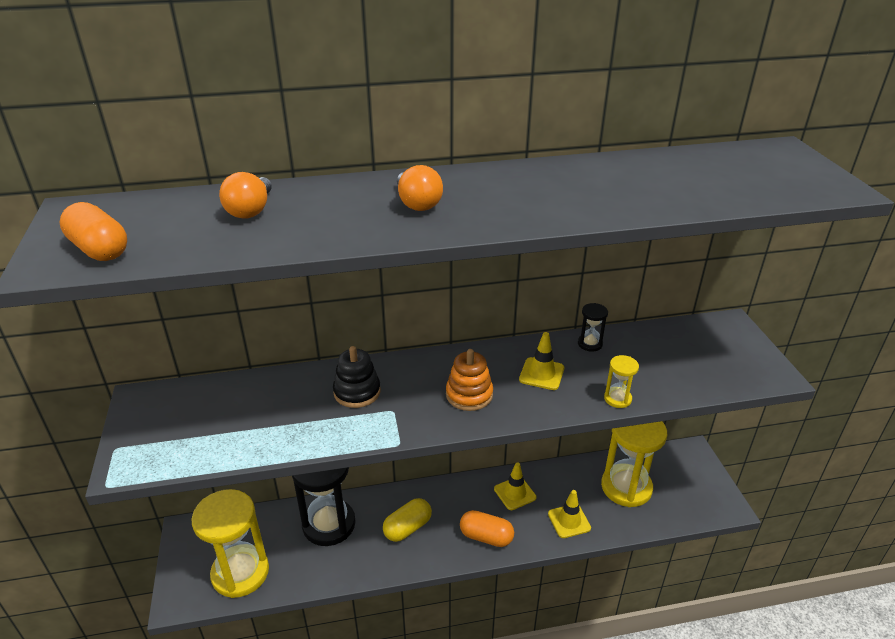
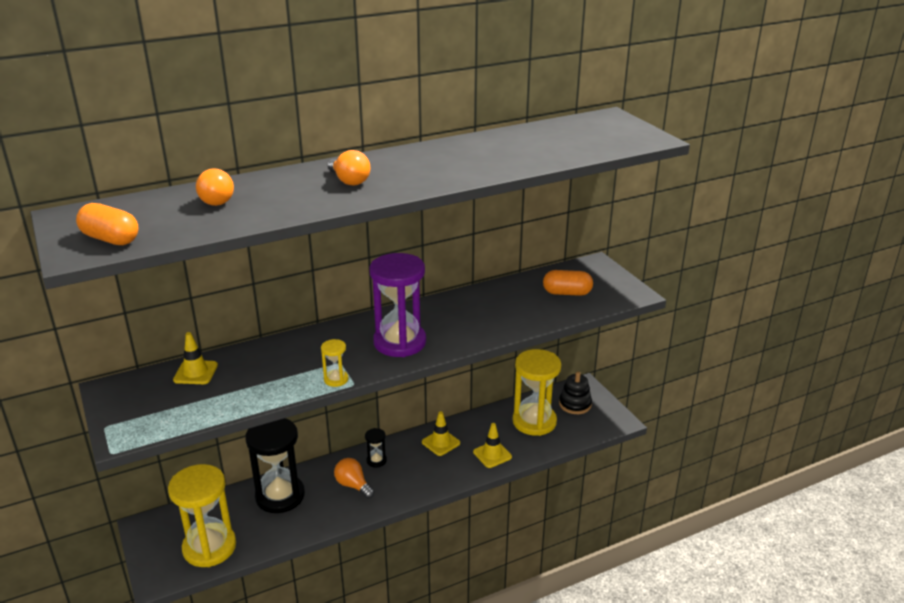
camera: 15 degrees left, 5 degrees down
black stacking toy [333,346,381,408] -> black stacking toy moved to [559,372,592,414]
yellow capsule [383,498,432,542] -> orange light bulb [334,458,374,499]
orange stacking toy [446,349,493,411] -> purple hourglass [370,253,426,357]
orange capsule [460,510,514,547] -> orange capsule moved to [543,270,593,296]
yellow traffic cone [519,332,564,390] -> yellow traffic cone moved to [173,332,218,384]
black hourglass [578,303,608,352] -> black hourglass moved to [365,428,387,468]
yellow hourglass [604,355,639,408] -> yellow hourglass moved to [321,339,348,387]

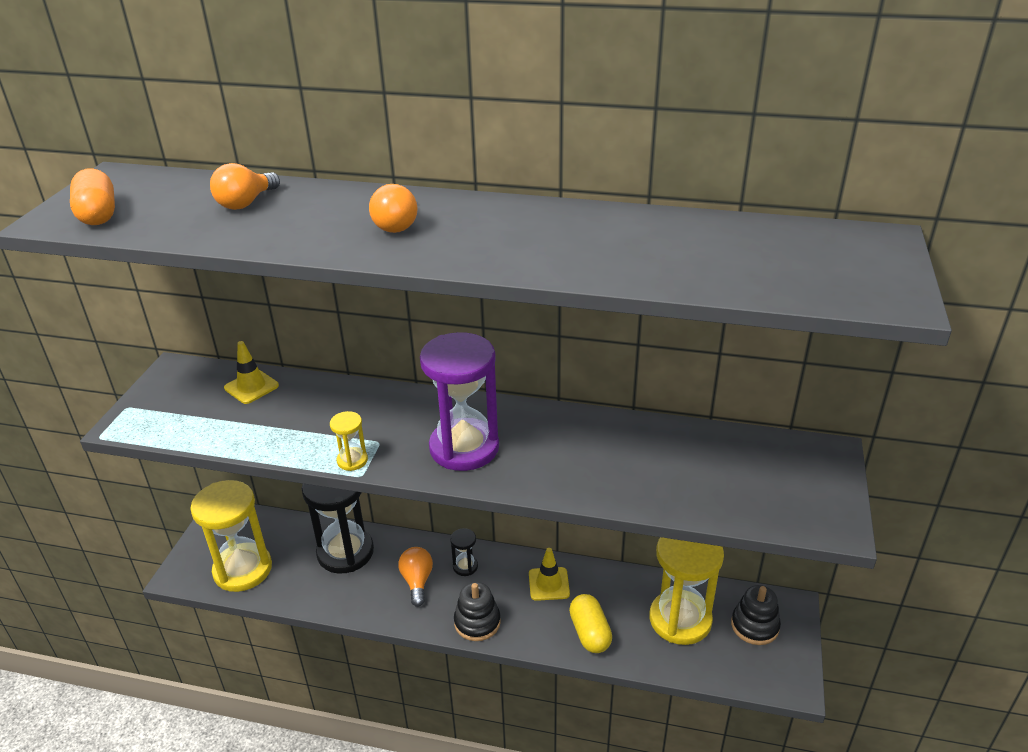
camera: 40 degrees right, 5 degrees up
yellow traffic cone [473,423,512,468] -> yellow capsule [569,594,612,653]
orange capsule [543,270,593,296] -> none
none -> black stacking toy [454,582,501,641]

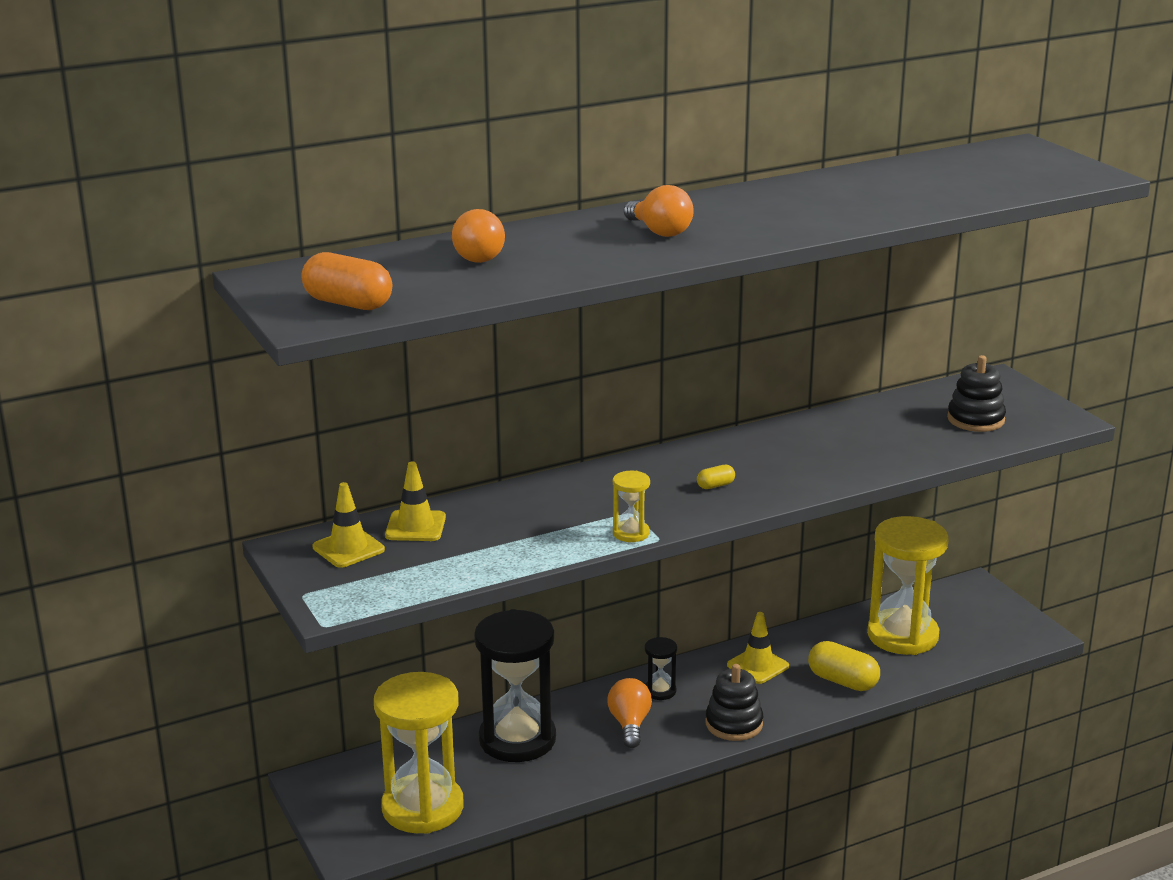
camera: 40 degrees left, 10 degrees down
orange light bulb [398,547,433,607] -> orange light bulb turned 45 degrees clockwise [608,678,652,748]
purple hourglass [420,332,499,471] -> yellow capsule [697,465,735,489]
black stacking toy [731,585,781,645] -> black stacking toy moved to [947,355,1006,432]
none -> yellow traffic cone [313,482,385,568]

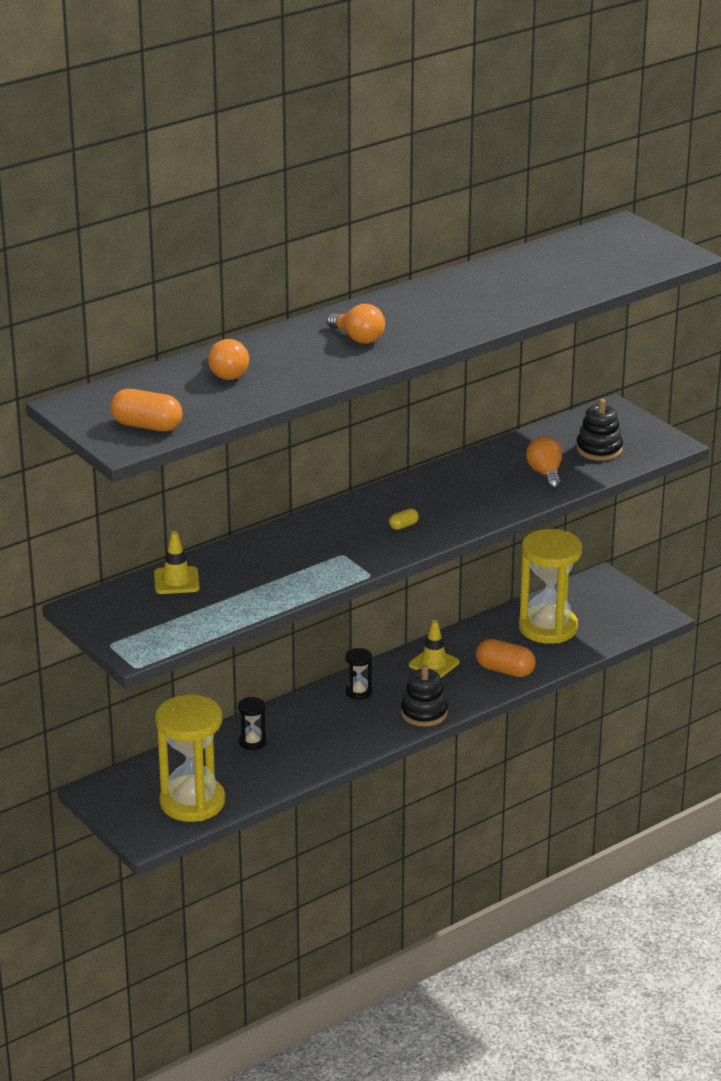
camera: 10 degrees left, 5 degrees up
yellow traffic cone [313,482,385,568] -> none
black hourglass [474,609,556,762] -> black hourglass [238,697,266,750], size x0.44
orange light bulb [608,678,652,748] -> orange light bulb moved to [526,436,562,490]
yellow hourglass [613,471,650,542] -> none
yellow capsule [808,641,880,691] -> orange capsule [476,639,536,677]

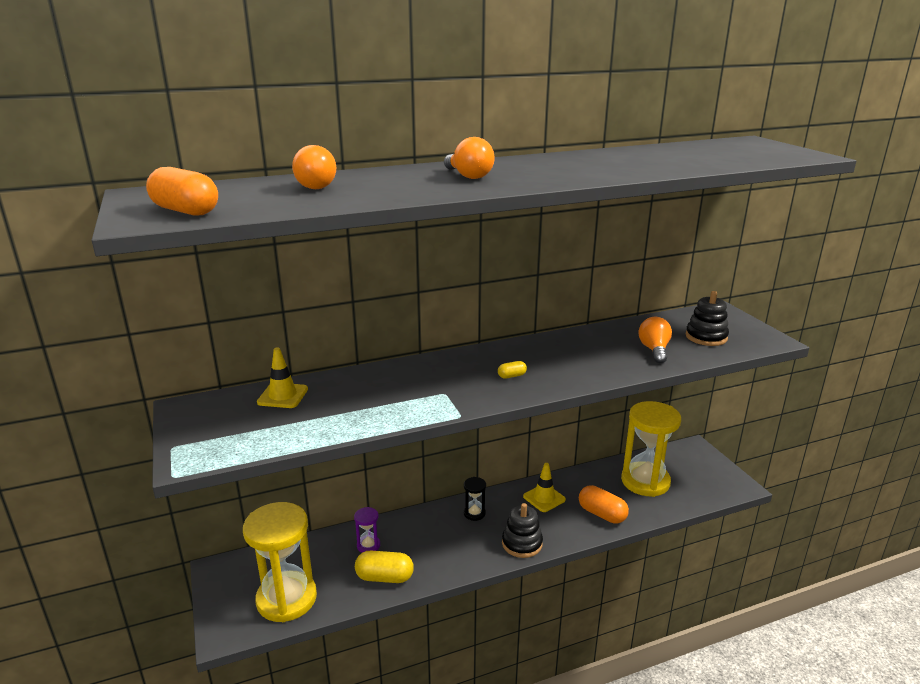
camera: 15 degrees right, 5 degrees down
black hourglass [238,697,266,750] -> purple hourglass [354,507,380,553]
none -> yellow capsule [355,551,414,583]

